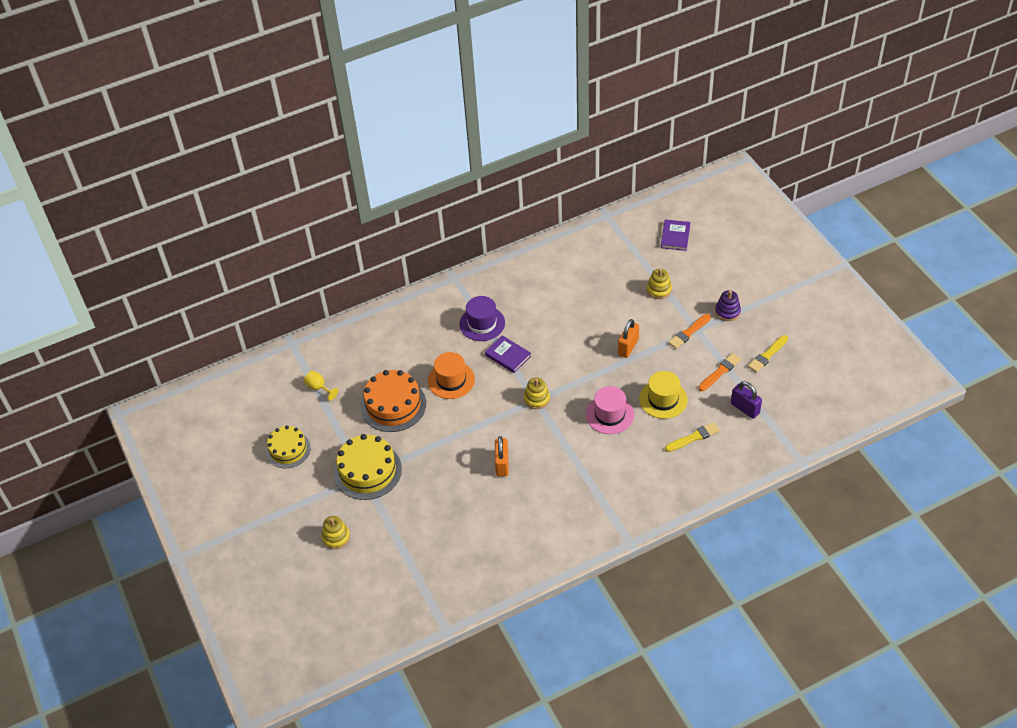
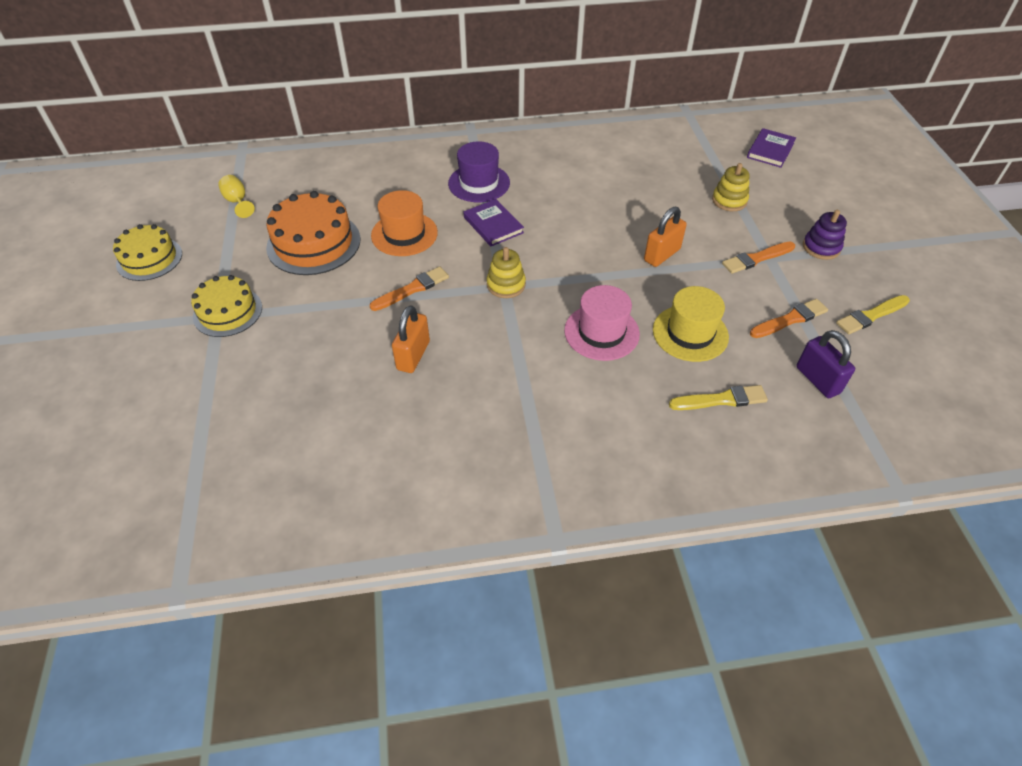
camera: 15 degrees right, 0 degrees up
yellow stacking toy [321,516,350,549] -> none
yellow cake [334,434,402,500] -> yellow cake [191,275,262,337], size x0.67
none -> orange brush [370,267,449,311]

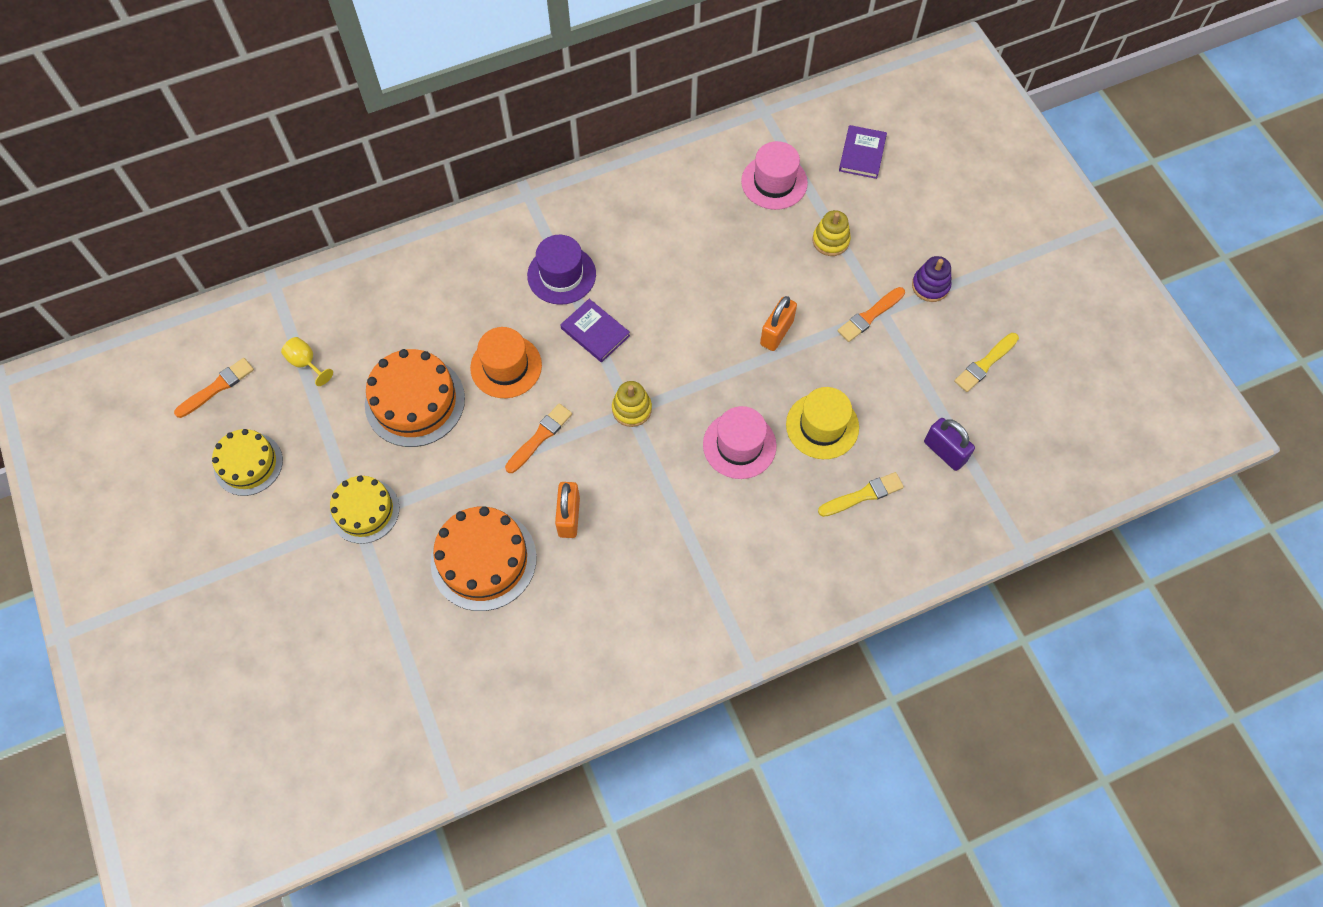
camera: 15 degrees left, 15 degrees up
orange brush [750,299,828,338] -> orange brush moved to [174,358,254,418]
none -> orange cake [430,506,537,611]
none -> pink hat [741,141,808,210]

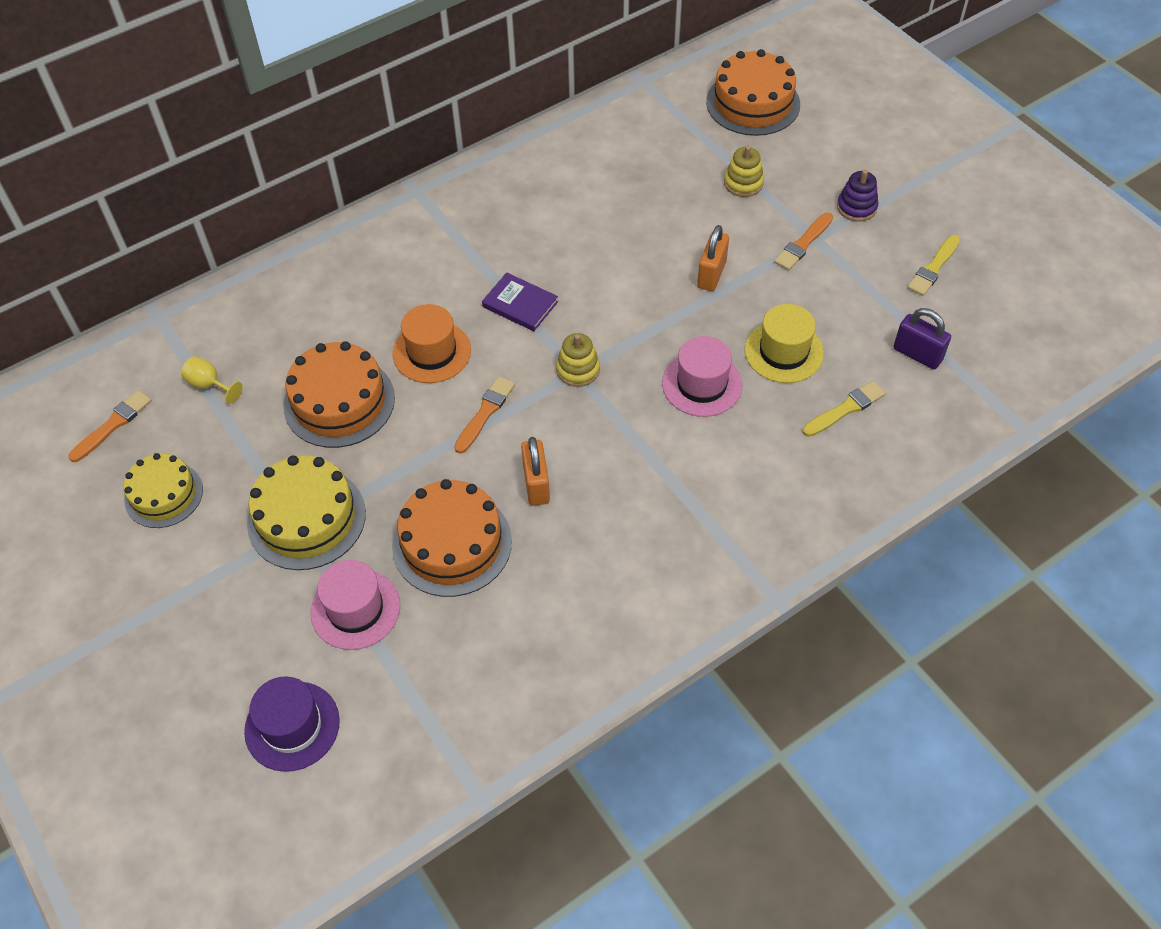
camera: 10 degrees left, 10 degrees down
yellow cake [330,476,399,544] -> yellow cake [247,456,366,570], size x1.50
purple hat [527,235,596,305] -> purple hat moved to [244,676,340,772]
pink hat [741,141,808,210] -> pink hat moved to [310,560,400,650]
purple book [839,125,887,179] -> orange cake [706,49,800,136]

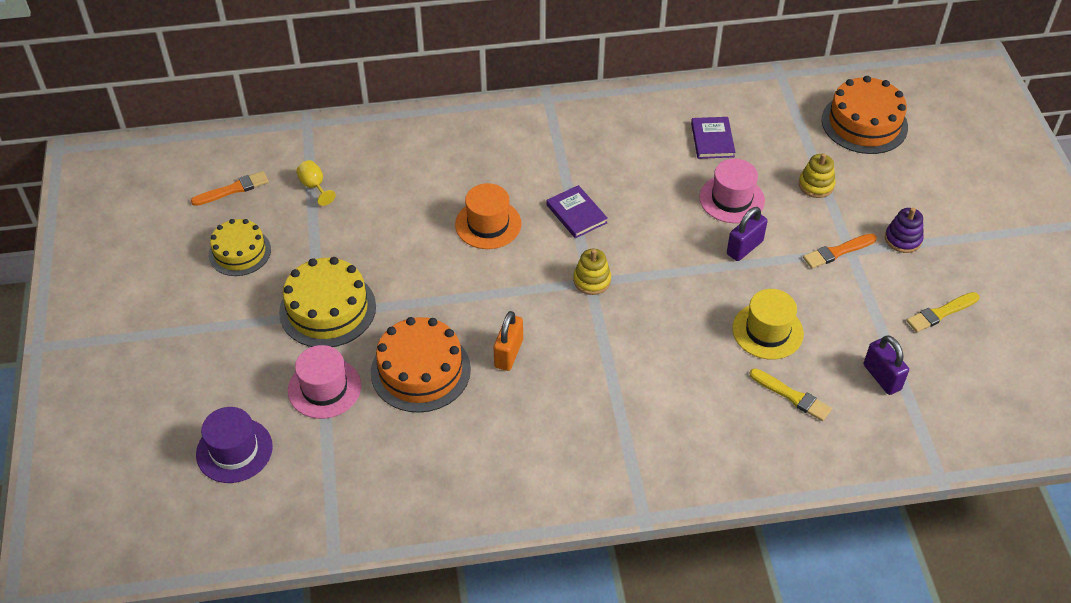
camera: 25 degrees right, 5 degrees down
orange cake [283,341,395,448] -> none
orange brush [454,376,515,454] -> none
pink hat [662,336,742,417] -> pink hat moved to [699,159,765,223]
orange padlock [697,225,729,291] -> purple padlock [727,207,768,261]
yellow brush [803,381,886,437] -> yellow brush turned 45 degrees clockwise [749,368,832,421]
none -> purple book [691,117,735,159]

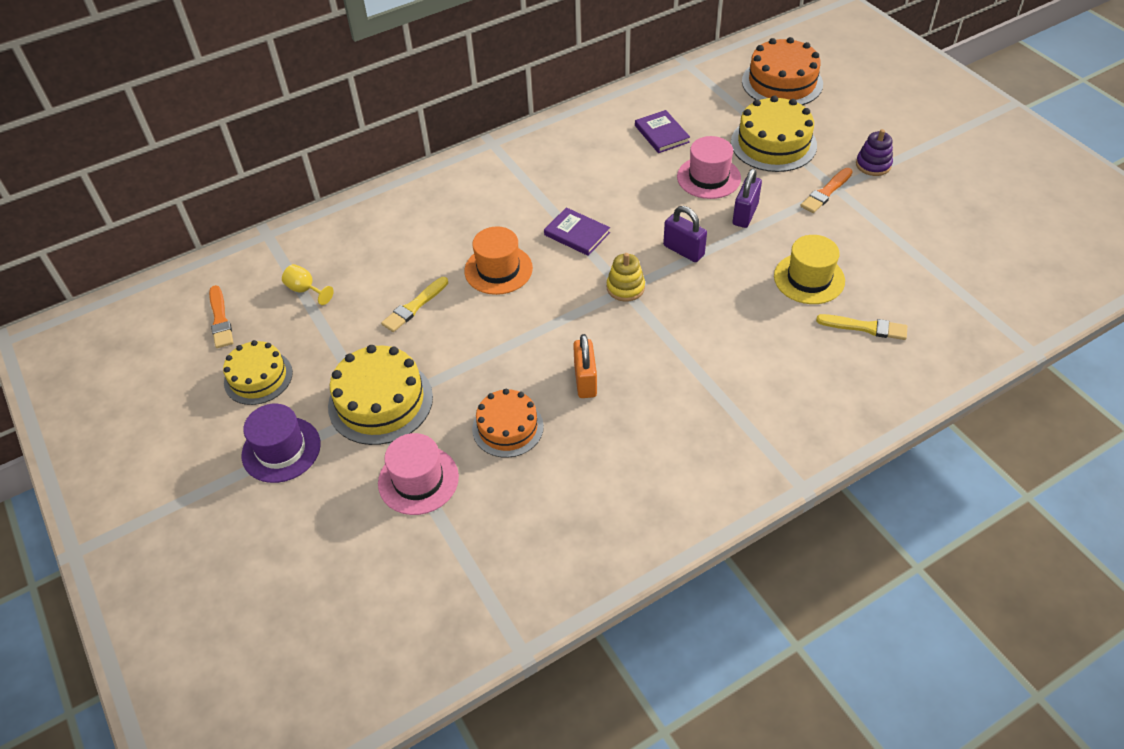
camera: 20 degrees left, 0 degrees up
orange brush [191,171,269,206] -> orange brush turned 120 degrees clockwise [209,285,233,348]
purple hat [196,407,273,483] -> purple hat moved to [242,404,321,483]
orange cake [371,317,471,413] -> orange cake [472,389,544,458], size x0.67
yellow stacking toy [799,153,836,198] -> yellow cake [731,96,817,172]
purple padlock [864,335,909,395] -> purple padlock moved to [663,206,707,262]
yellow brush [906,292,980,332] -> yellow brush moved to [381,277,448,332]

